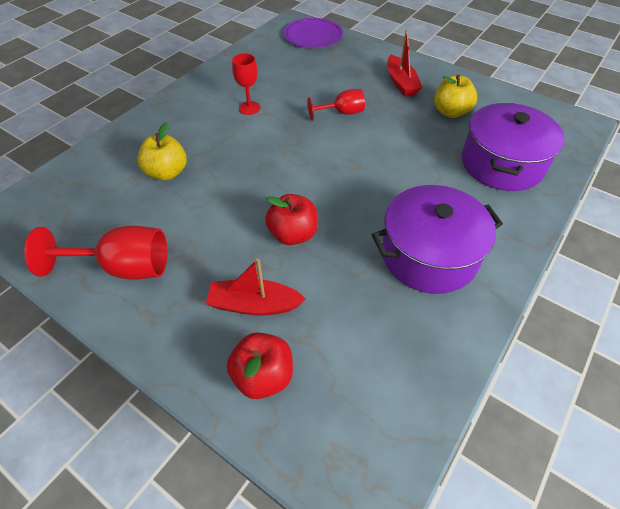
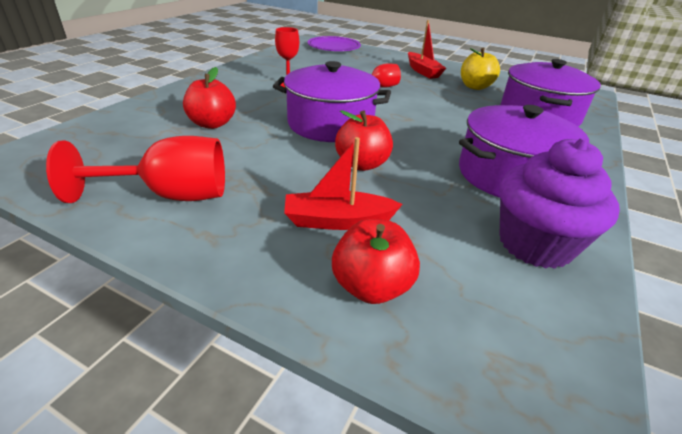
camera: 10 degrees left, 15 degrees down
yellow apple [137,122,187,181] -> red apple [183,67,236,129]
none -> purple pot [273,61,391,142]
none -> purple cupcake [499,138,620,269]

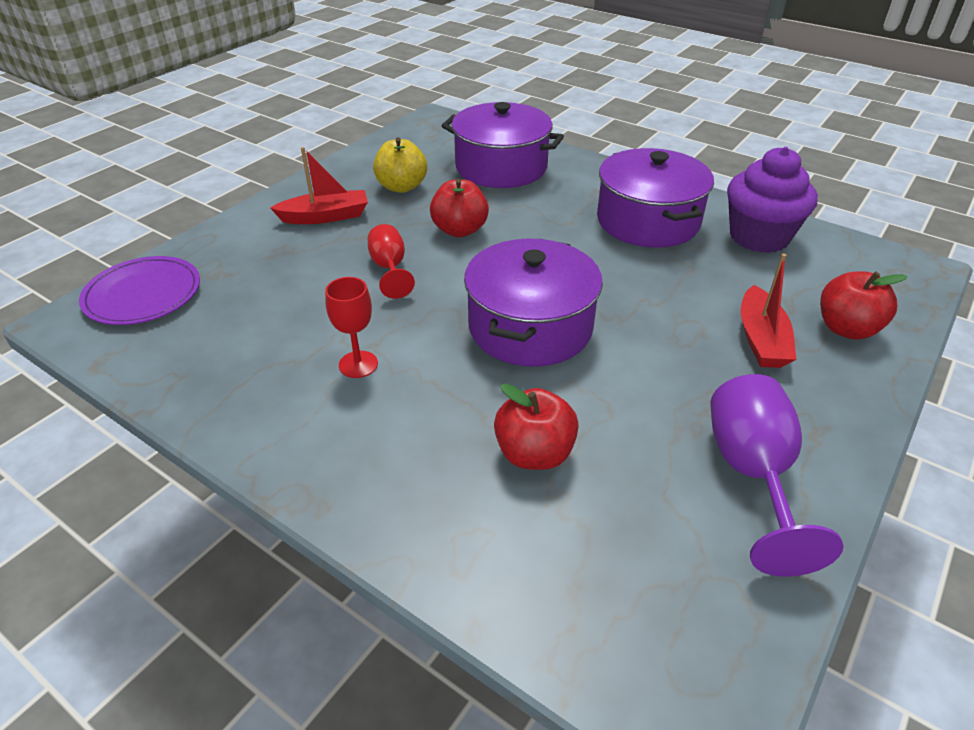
camera: 80 degrees left, 5 degrees up
red goblet [46,136,225,203] -> purple goblet [710,374,844,577]
red apple [335,110,393,171] -> red apple moved to [430,179,489,237]

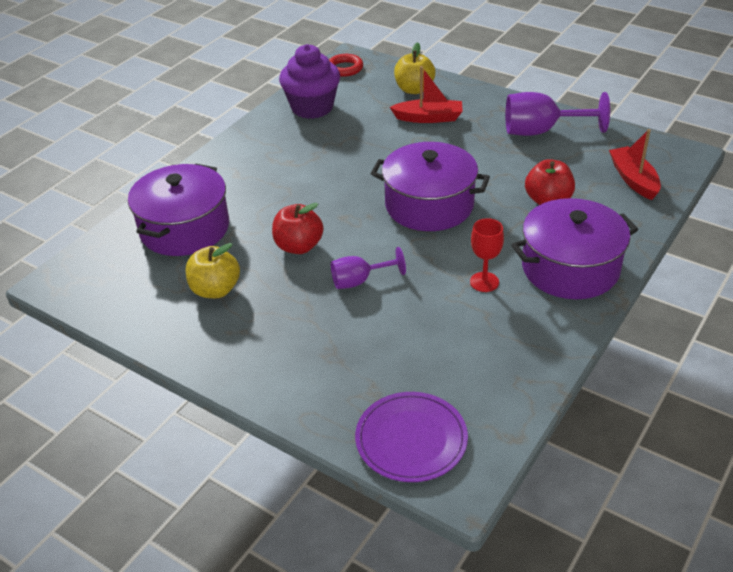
camera: 90 degrees left, 0 degrees up
red boat [270,147,368,224] -> red boat moved to [609,129,661,200]
red goblet [368,224,415,299] -> purple goblet [331,247,406,289]
purple pot [597,148,714,247] -> purple pot moved to [511,198,638,299]
red apple [820,271,907,340] -> yellow apple [394,42,436,94]
none -> red ring [329,54,363,77]

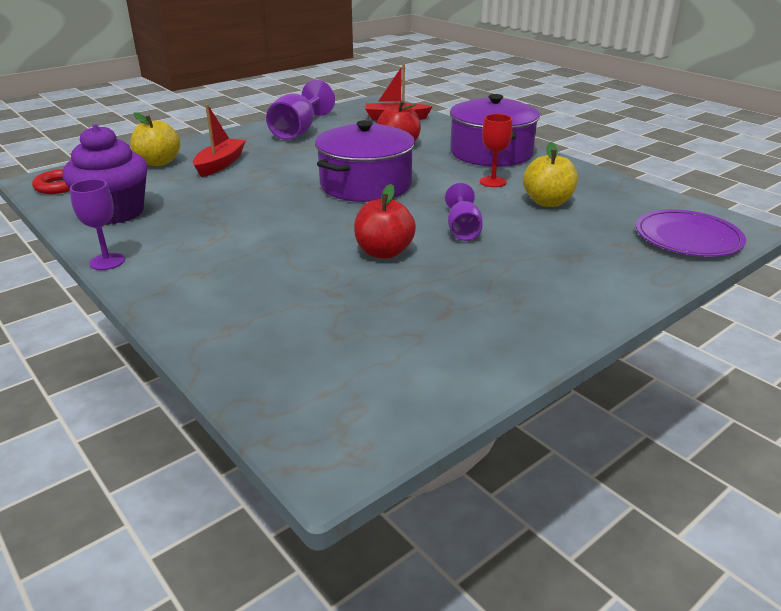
camera: 75 degrees left, 10 degrees down
purple pot [128,164,229,256] -> none
yellow apple [186,243,240,298] -> yellow apple moved to [523,142,578,207]
none -> purple goblet [70,179,125,270]

